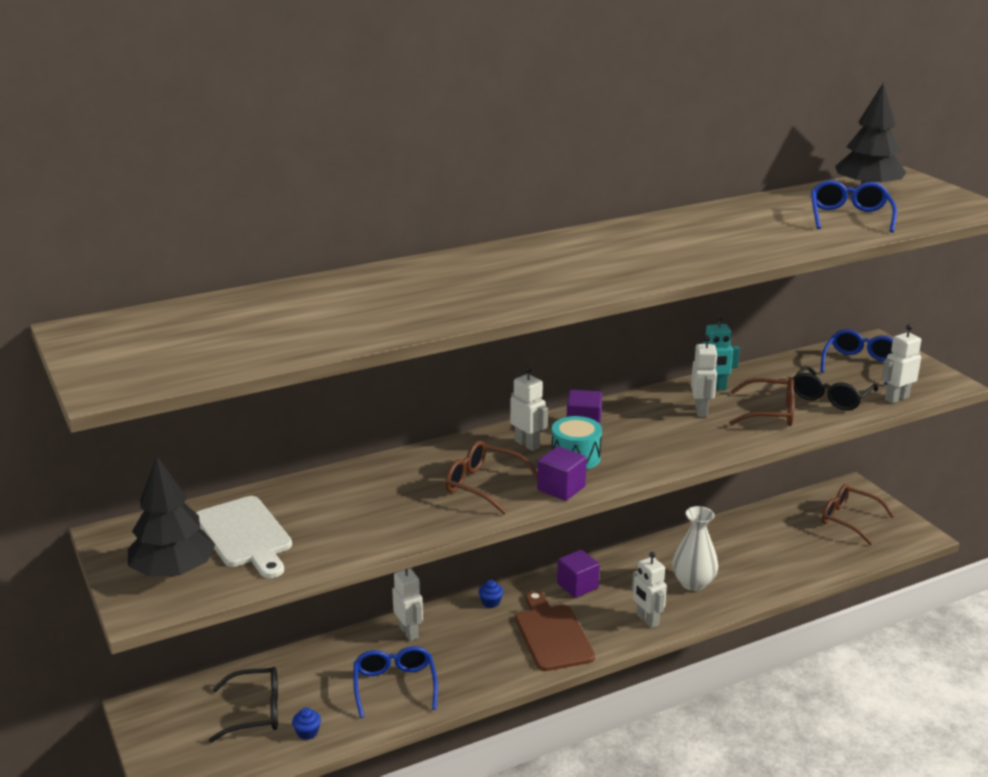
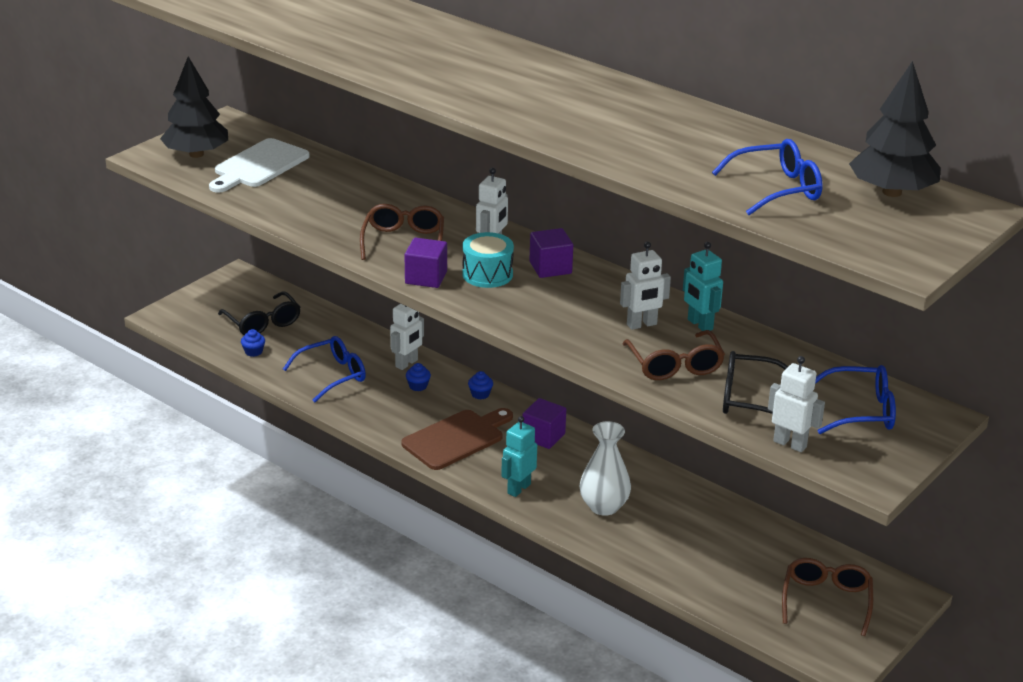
camera: 65 degrees right, 5 degrees up
white robot [632,552,667,628] -> turquoise robot [501,416,537,497]
none -> blue cupcake [406,363,431,391]

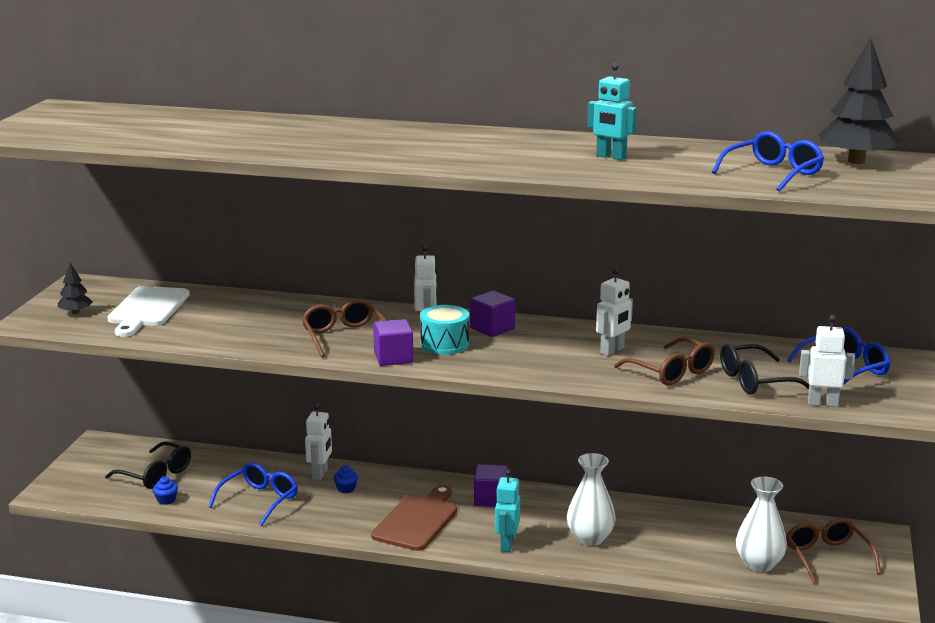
camera: 25 degrees left, 10 degrees down
black tree [160,56,228,158] -> black tree [58,263,93,314], size x0.50
blue cupcake [468,371,493,400] -> none
turquoise robot [683,242,723,331] -> turquoise robot moved to [587,64,637,160]
none -> white vase [736,476,787,572]

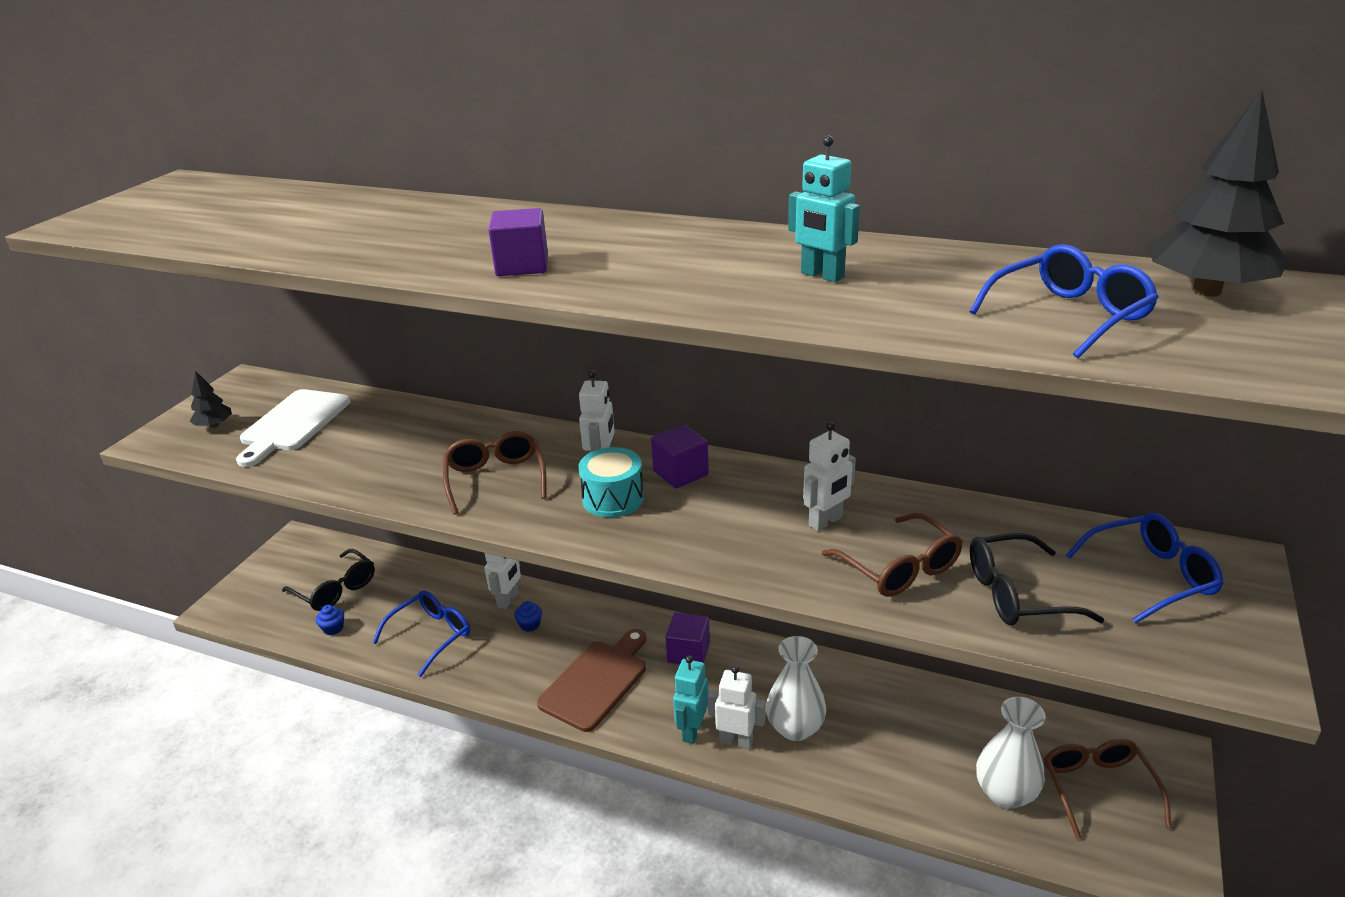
camera: 10 degrees right, 10 degrees up
purple cube [373,319,413,366] -> purple cube moved to [488,208,548,276]
white robot [799,315,855,407] -> white robot moved to [708,665,765,749]

